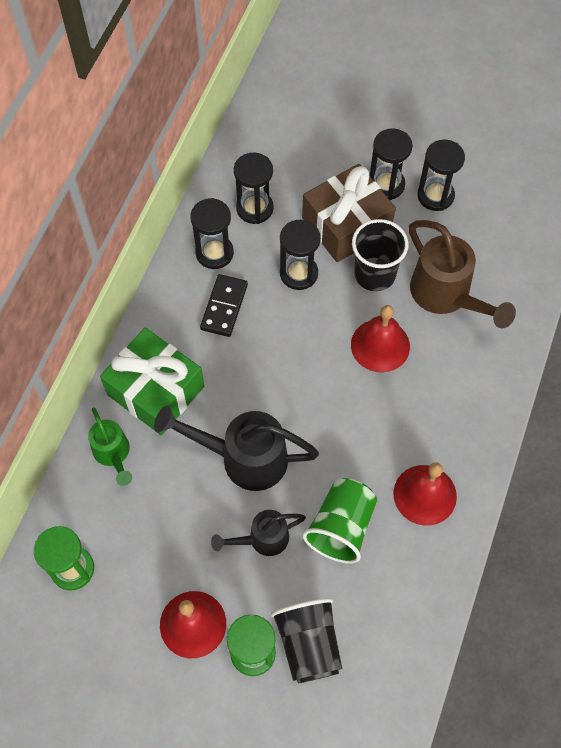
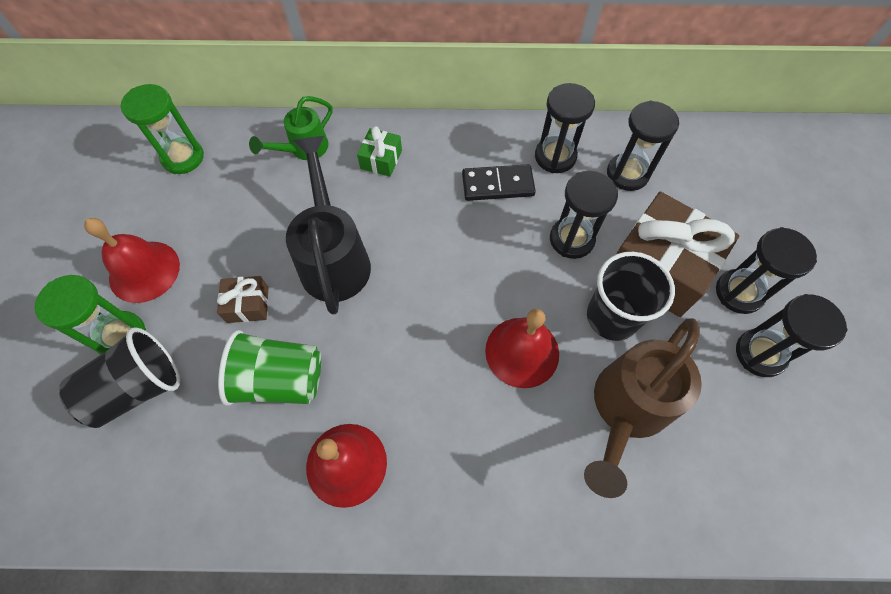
camera: 70 degrees right, 0 degrees up
green gift [100,328,204,435] -> green gift [357,126,402,177], size x0.46
black watering can [211,510,306,556] -> brown gift [217,276,268,323]

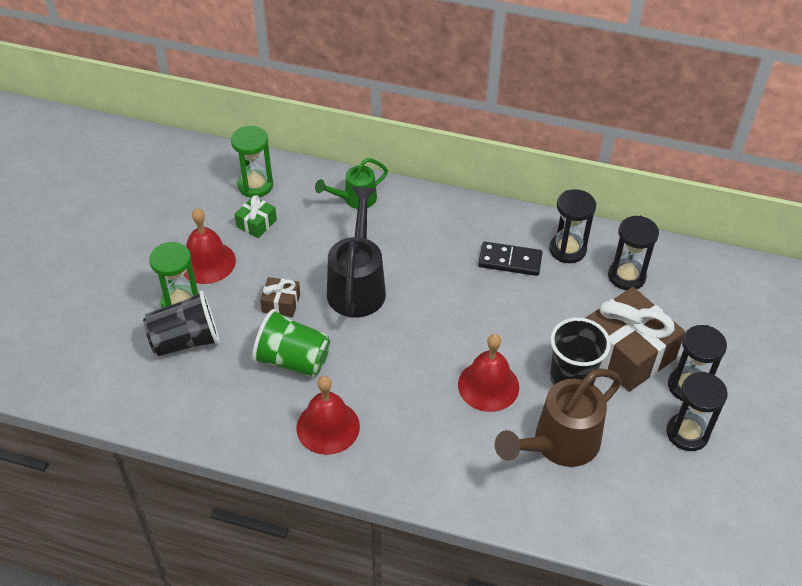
camera: 15 degrees right, 15 degrees down
green gift [357,126,402,177] -> green gift moved to [234,195,277,238]
black hourglass [550,170,618,259] -> none

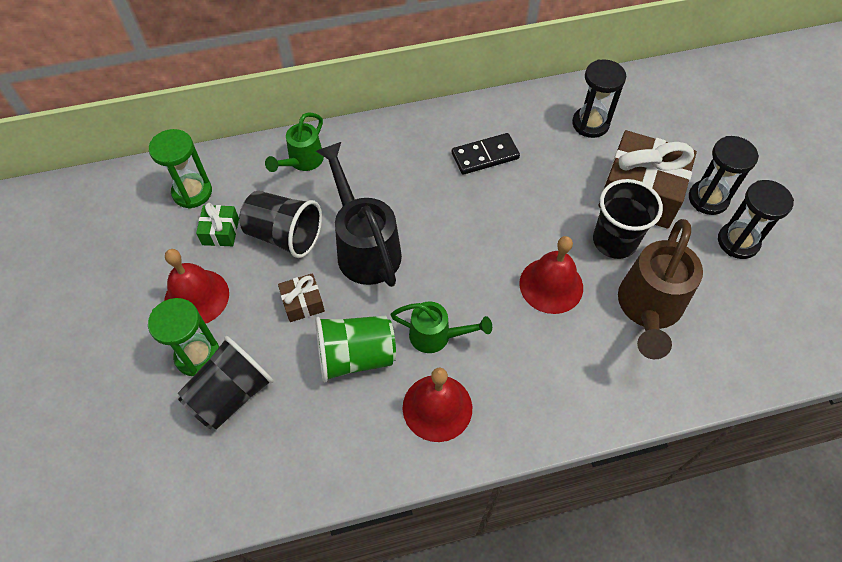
camera: 30 degrees left, 10 degrees up
black hourglass [549,189,596,263] -> none
none -> black cup [239,191,322,258]
none -> green watering can [390,301,492,353]

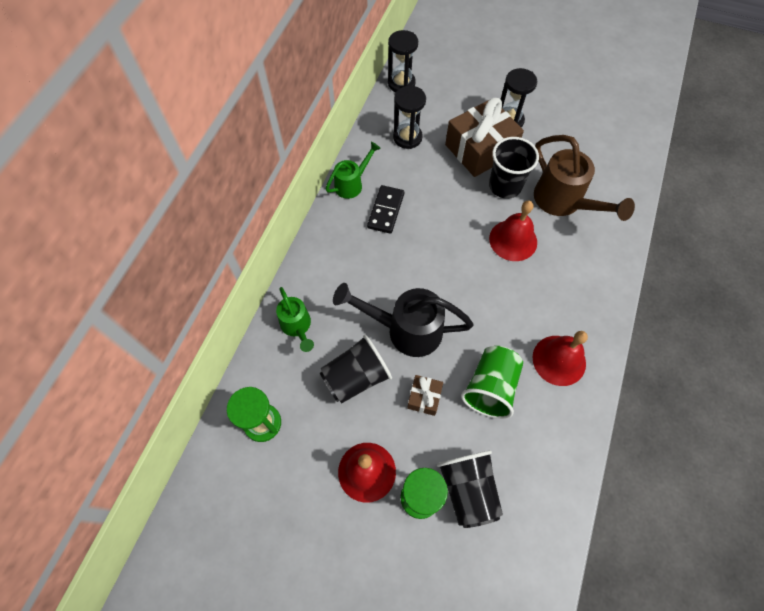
camera: 55 degrees left, 5 degrees up
green gift [196,203,239,246] -> none
green watering can [390,301,492,353] -> green watering can moved to [326,142,381,199]
black hourglass [718,180,794,259] -> black hourglass moved to [388,30,418,92]

